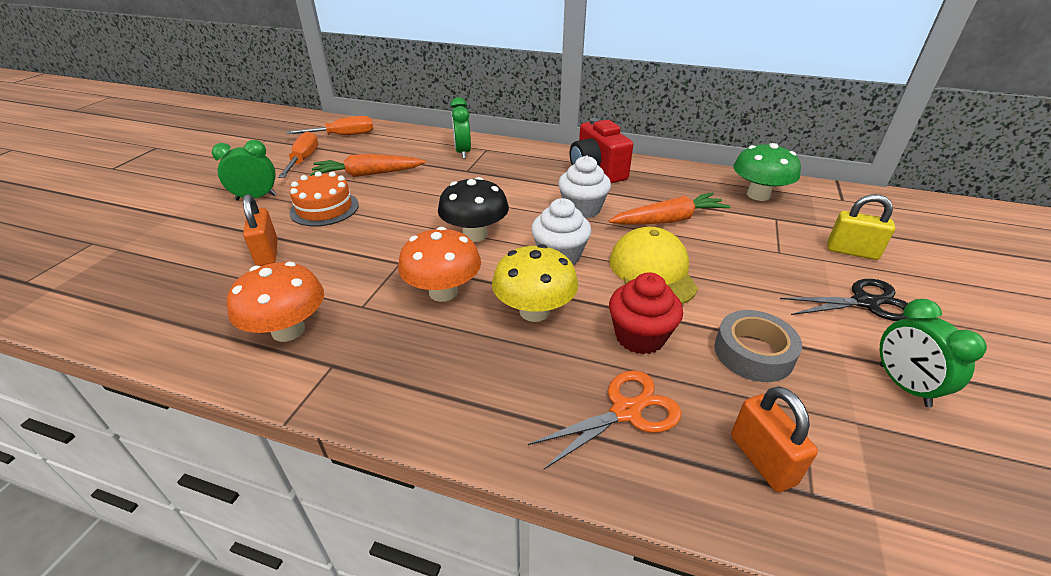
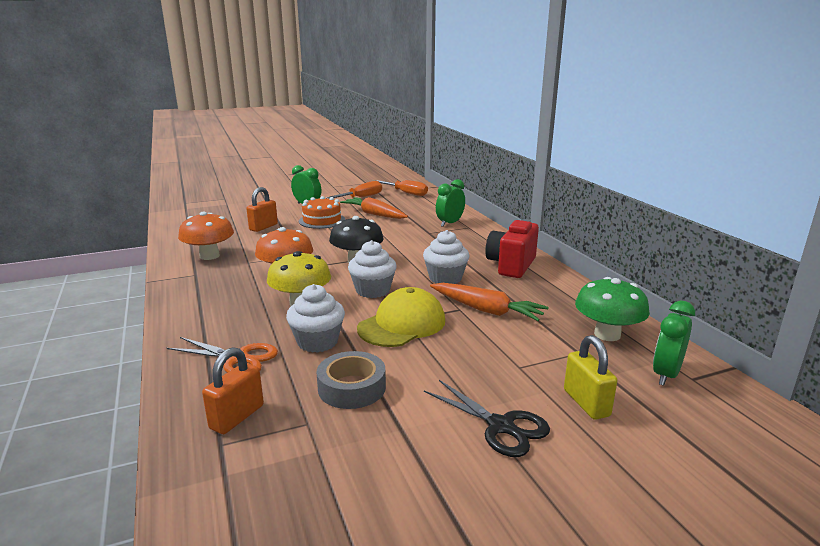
camera: 50 degrees right, 15 degrees down
red cupcake [609,272,683,354] -> white cupcake [286,284,345,353]
green clock [880,299,987,407] -> green clock moved to [653,301,695,386]

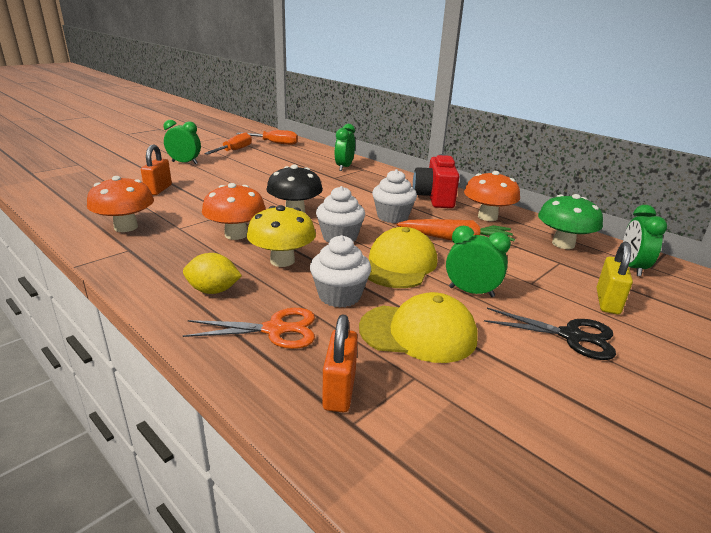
camera: 25 degrees left, 5 degrees up
orange cake [299,196,345,229] -> none
grey tape [317,351,386,409] -> yellow cap [359,292,478,363]
orange carrot [340,197,408,219] -> none
yellow padlock [564,335,617,420] -> yellow padlock turned 60 degrees clockwise [597,242,633,314]
none -> yellow lemon [183,253,242,294]
none -> green clock [446,226,511,297]
none -> orange mushroom [464,171,520,221]

